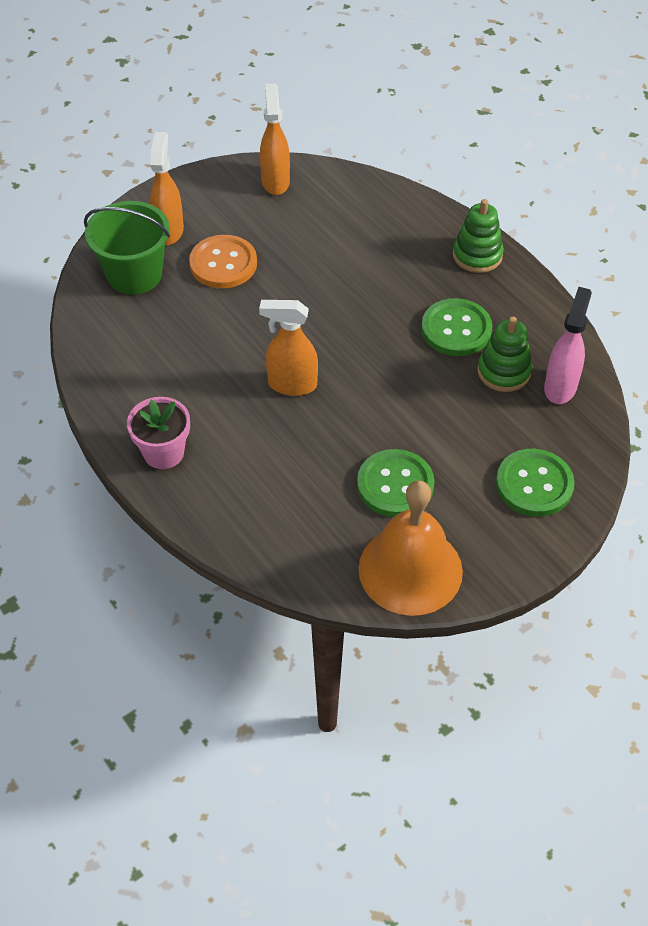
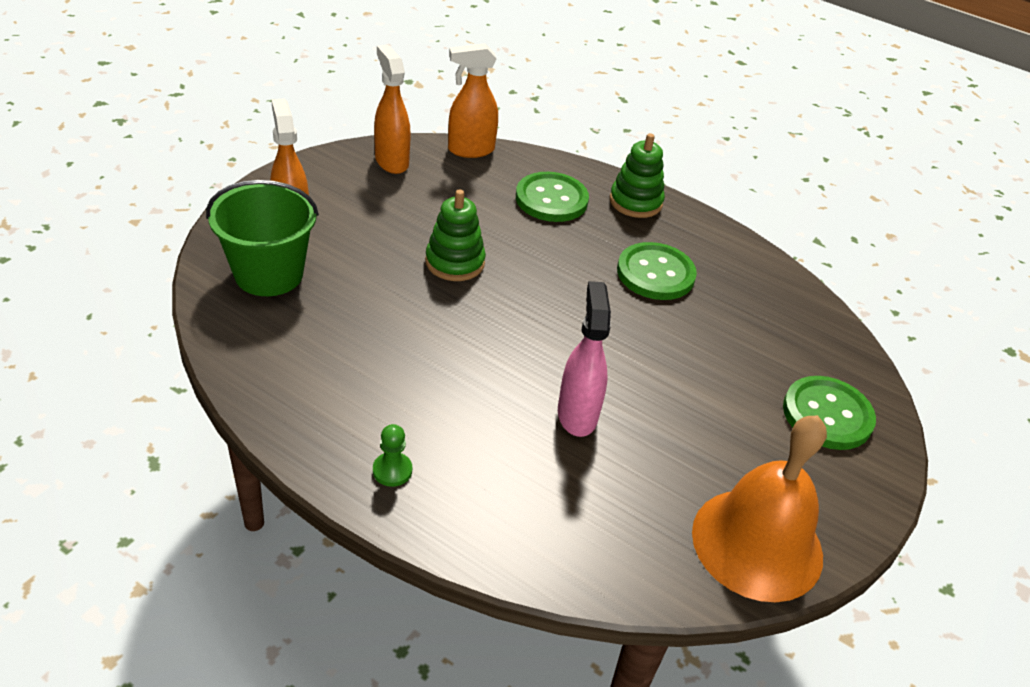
camera: 25 degrees left, 10 degrees down
pink flower pot [127,397,190,469] -> green pawn [373,424,412,487]
orange button [189,235,257,288] -> none
orange spray bottle [259,300,318,396] -> orange spray bottle moved to [448,43,498,158]
green button [357,449,435,517] -> green button moved to [516,172,589,222]
green stacking toy [477,317,532,392] -> green stacking toy moved to [425,189,486,281]
pink spray bottle [544,287,592,404] -> pink spray bottle moved to [558,281,611,437]

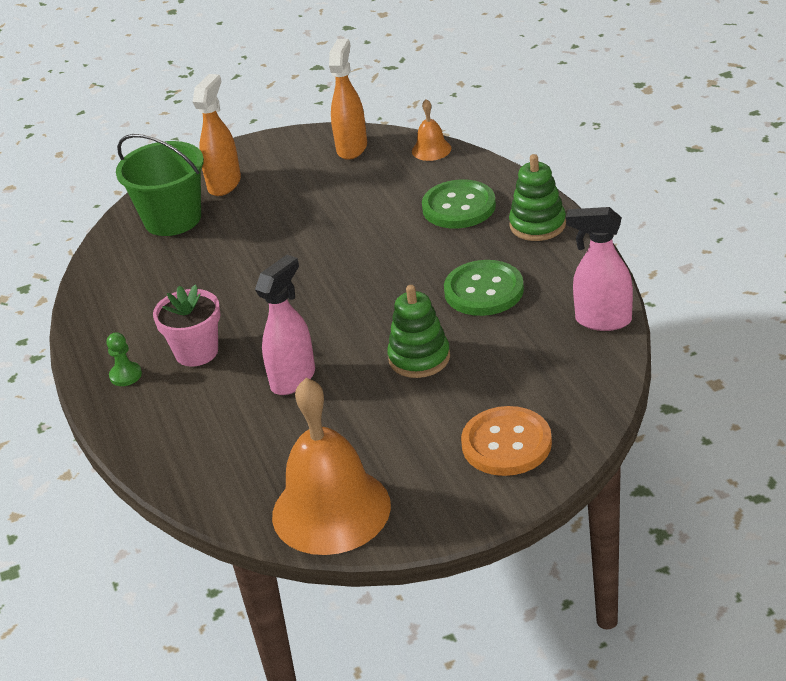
camera: 45 degrees right, 5 degrees down
green stacking toy [425,189,486,281] -> green stacking toy moved to [387,285,450,378]
orange spray bottle [448,43,498,158] -> orange bell [412,99,451,161]
green button [783,376,876,450] -> orange button [461,406,552,476]
none -> pink flower pot [153,284,221,367]
none -> pink spray bottle [566,207,633,331]

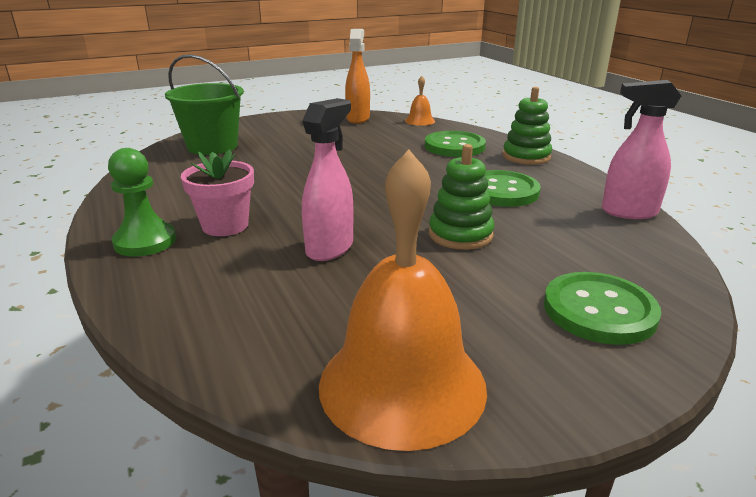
camera: 10 degrees left, 10 degrees down
green pawn [106,332,142,386] -> green pawn [108,148,176,257], size x1.70
orange spray bottle [193,74,241,196] -> none
orange button [461,406,552,476] -> green button [544,272,661,345]

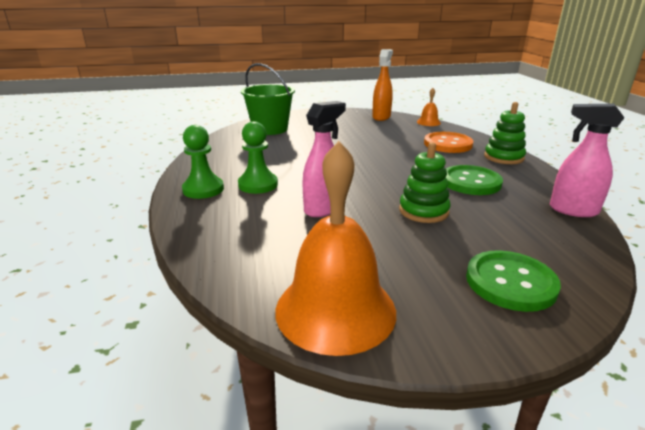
camera: 15 degrees right, 0 degrees up
pink flower pot [181,149,254,236] -> green pawn [238,121,278,194]
green button [425,131,486,157] -> orange button [424,132,473,153]

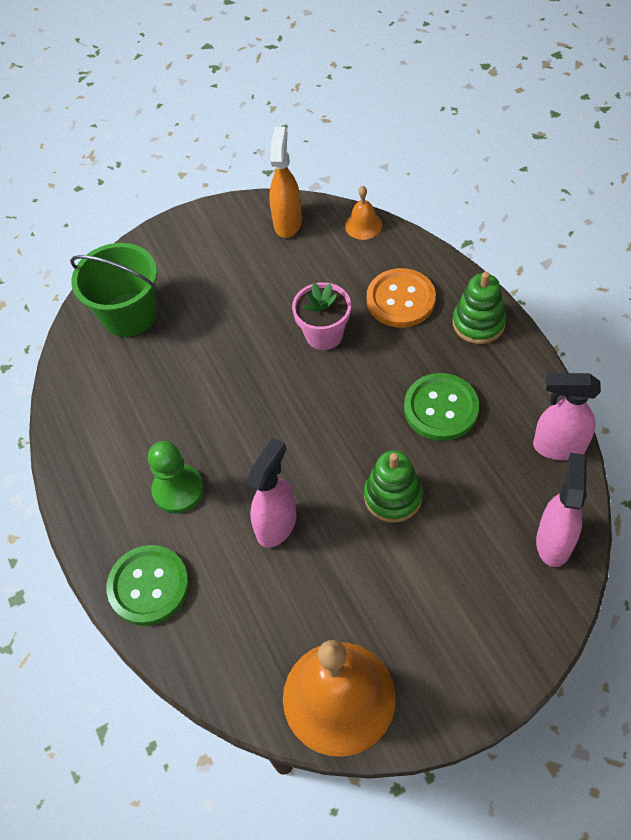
camera: 10 degrees left, 30 degrees up
green pawn [182,125,224,199] -> none
green button [466,250,561,312] -> green button moved to [106,545,189,626]
none -> pink flower pot [292,282,351,350]
none -> pink spray bottle [536,453,587,567]

